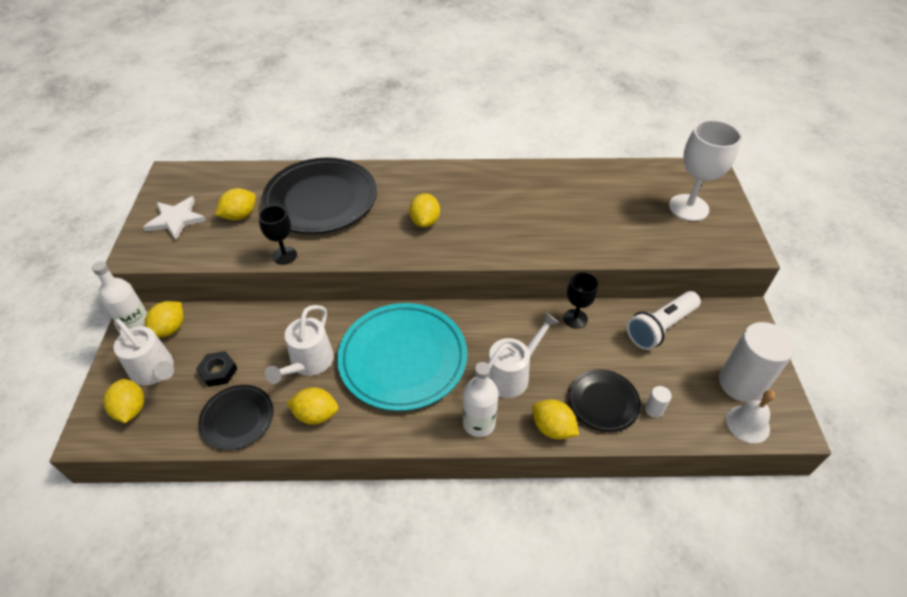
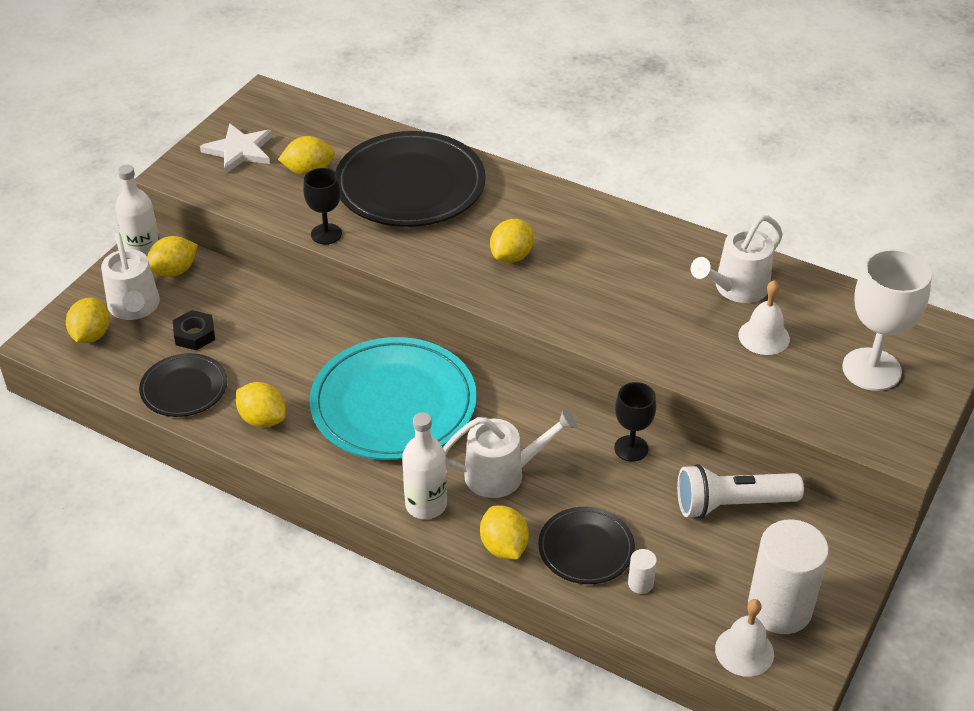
camera: 30 degrees right, 5 degrees down
white watering can [265,305,334,384] -> white watering can moved to [691,215,783,303]
none -> white bell [738,280,790,355]

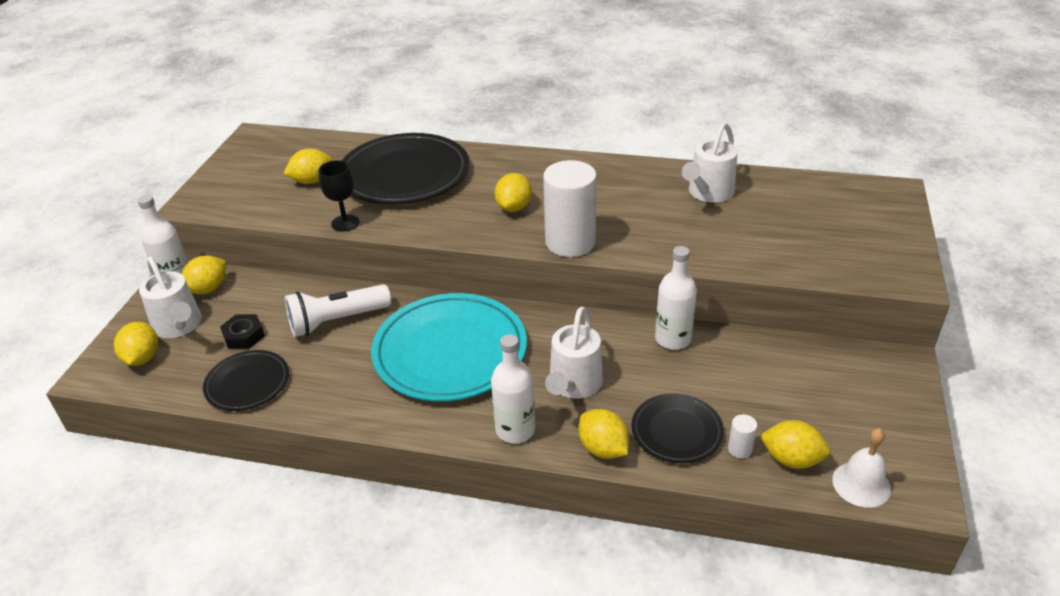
camera: 15 degrees left, 5 degrees down
white star [200,123,272,174] -> none
yellow lemon [236,382,286,428] -> yellow lemon moved to [760,420,830,469]
white watering can [443,409,577,498] -> white watering can turned 135 degrees clockwise [545,307,603,399]
black goblet [614,382,656,462] -> white bottle [655,246,697,350]
white flashlight [677,464,804,519] -> white flashlight moved to [285,284,391,337]
white bell [738,280,790,355] -> none
white cylinder [748,519,829,634] -> white cylinder moved to [543,160,597,257]
white goblet [842,249,932,391] -> none

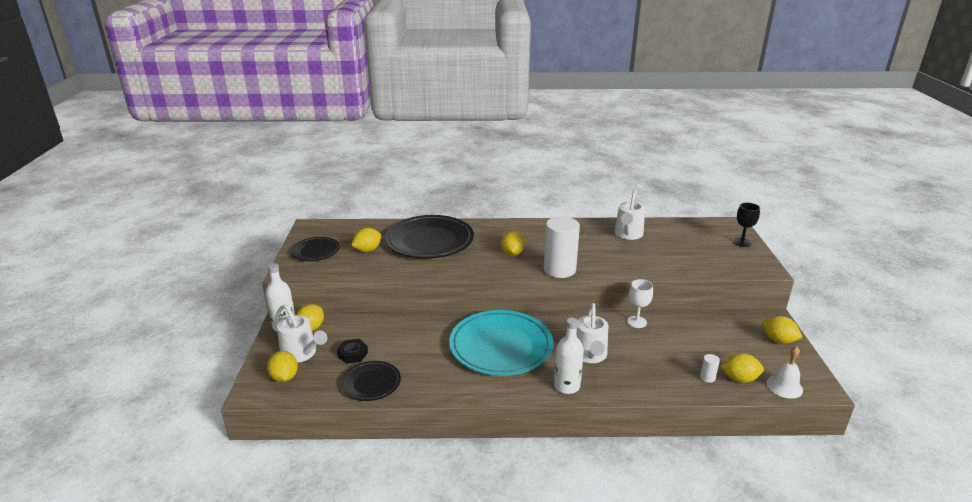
camera: 15 degrees left, 10 degrees down
white flashlight [285,284,391,337] -> none
black goblet [318,160,360,232] -> black goblet moved to [733,203,760,247]
yellow lemon [579,409,629,459] -> yellow lemon moved to [762,316,803,344]
black plate [632,393,724,463] -> black plate moved to [290,237,340,261]
white bottle [655,246,697,350] -> white goblet [627,279,653,328]

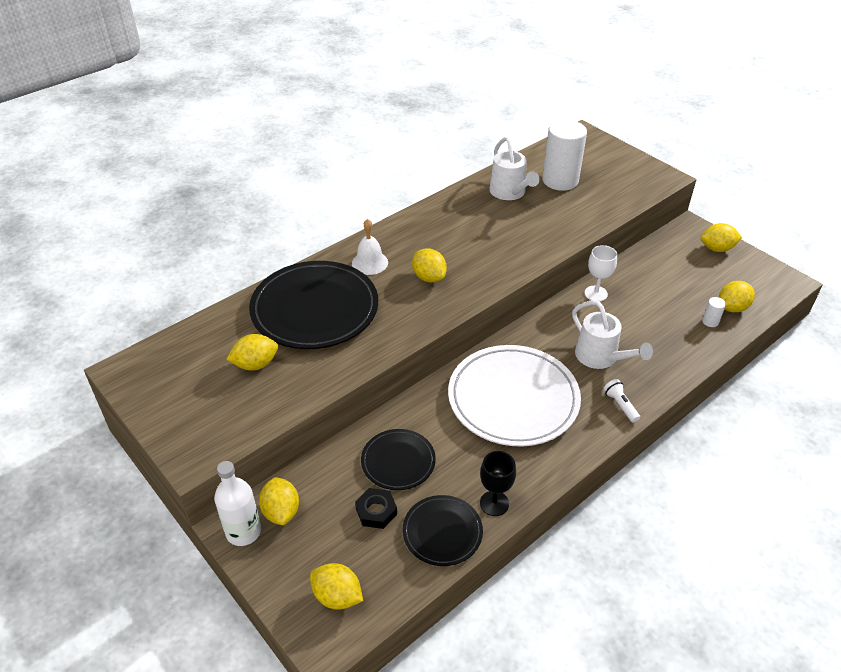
camera: 40 degrees left, 15 degrees up
white watering can [275,304,327,363] -> none
black plate [290,237,340,261] -> black plate moved to [361,429,436,490]
yellow lemon [351,228,381,252] -> yellow lemon turned 60 degrees clockwise [226,334,278,370]
turquoise plate [449,310,553,376] -> white plate [448,345,581,446]
white cylinder [544,216,580,278] -> white cylinder moved to [542,120,587,191]
white bottle [554,318,584,394] -> white flashlight [603,379,640,423]
black goblet [733,203,760,247] -> black goblet moved to [480,451,516,516]
white bell [766,346,803,398] -> white bell moved to [352,219,388,275]

